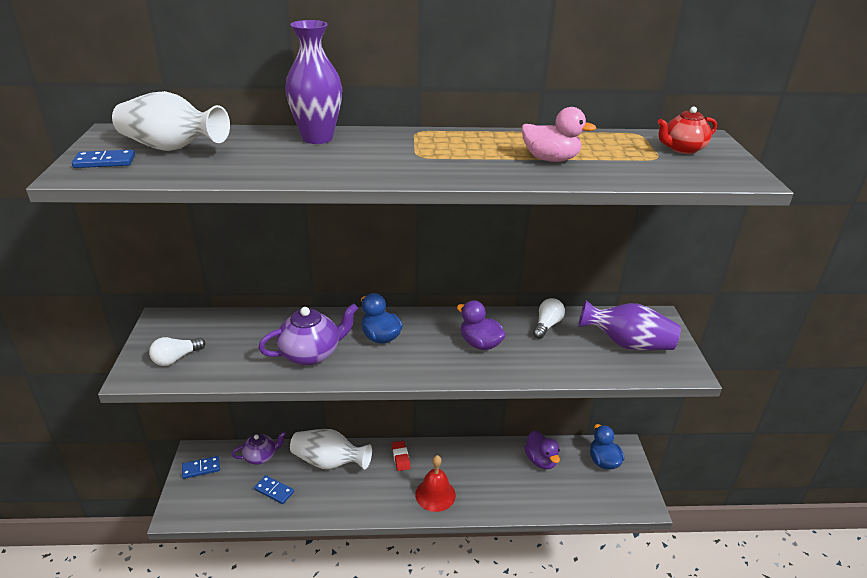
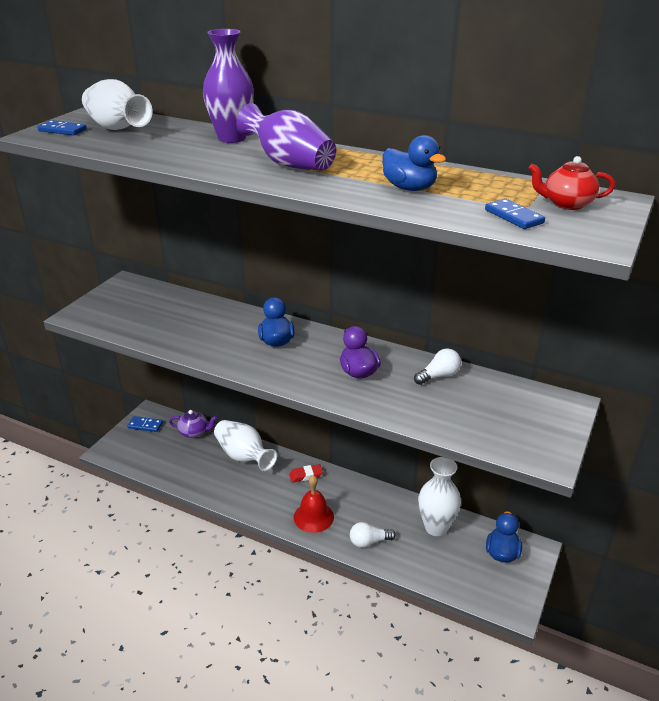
camera: 30 degrees right, 0 degrees up
white light bulb [149,337,205,366] -> white light bulb moved to [350,522,396,548]
blue domino [254,475,294,504] -> blue domino moved to [485,198,545,229]
purple teapot [258,303,358,366] -> none
red eraser [392,441,410,471] -> red eraser turned 60 degrees clockwise [289,464,323,482]
pink duck [522,107,596,162] -> blue duck [382,135,446,191]
purple duck [524,431,560,469] -> white vase [418,457,461,536]
purple vase [578,300,681,350] -> purple vase moved to [236,103,336,171]

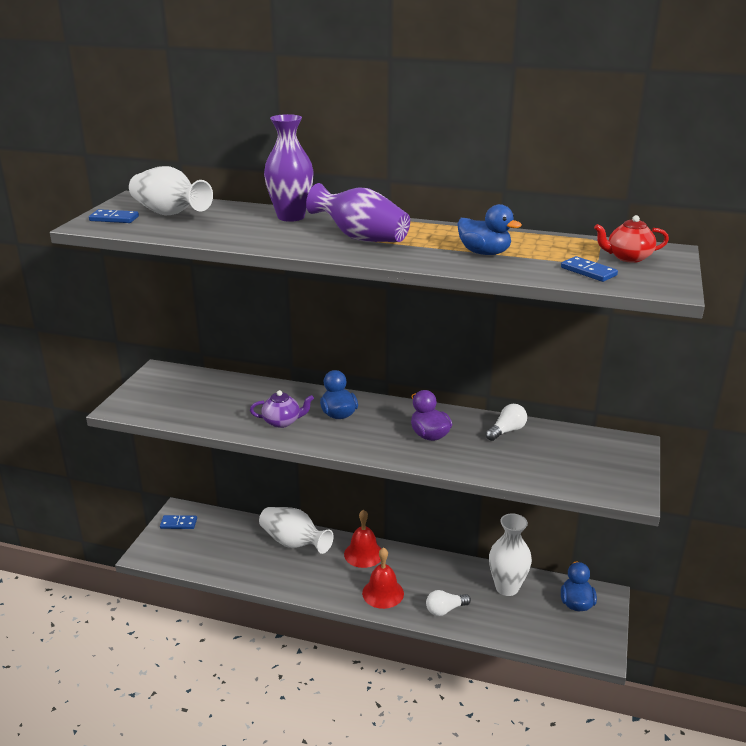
camera: 10 degrees left, 5 degrees down
purple teapot [169,410,217,438] -> purple teapot moved to [250,390,314,428]
red eraser [289,464,323,482] -> red bell [344,510,381,568]

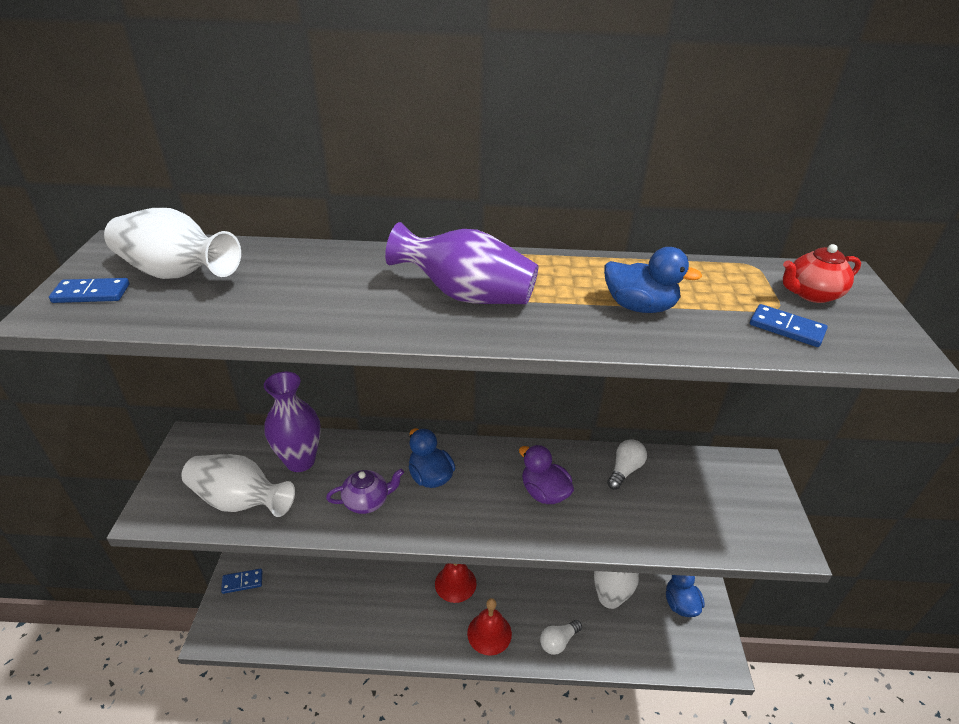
camera: 15 degrees left, 10 degrees up
white vase [259,507,334,554] -> white vase moved to [182,454,295,517]
purple vase [264,114,314,222] -> purple vase moved to [264,372,321,472]

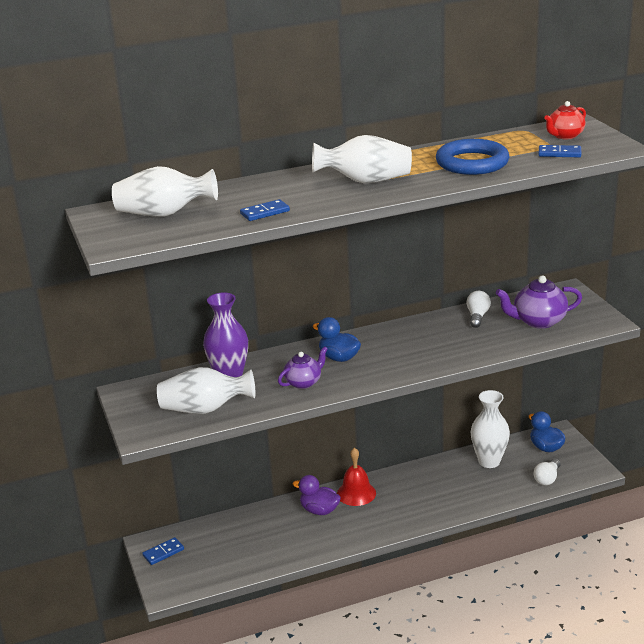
camera: 20 degrees left, 10 degrees down
blue domino [49,278,129,303] -> blue domino moved to [240,199,290,221]
purple vase [385,222,538,304] -> white vase [312,135,412,183]
red bell [467,598,512,656] -> none
purple duck [519,445,574,504] -> purple duck moved to [293,475,341,515]
white light bulb [540,620,582,655] -> white light bulb moved to [534,459,561,485]
blue duck [604,247,702,313] -> blue ring [436,139,509,175]
none -> purple teapot [496,275,582,329]

